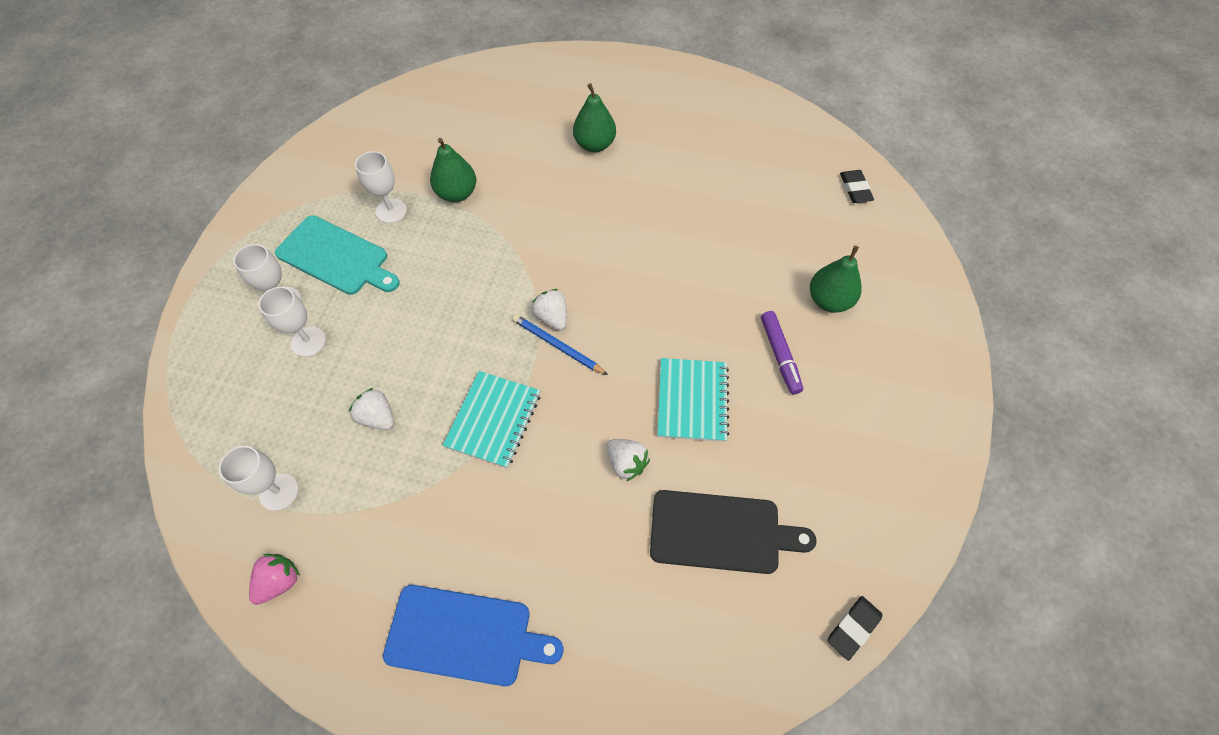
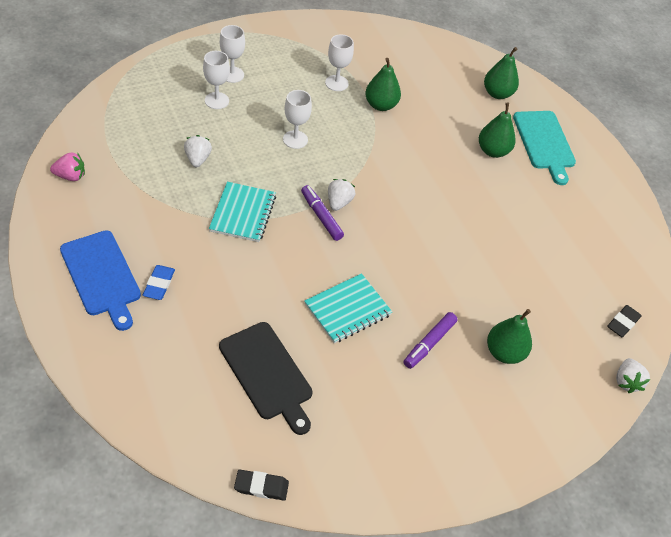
camera: 45 degrees right, 10 degrees down
white goblet [219,446,299,511] -> white goblet moved to [283,90,312,149]
turquoise cutting board [275,215,400,295] -> turquoise cutting board moved to [513,111,576,185]
turquoise notebook [443,371,540,468] -> turquoise notebook turned 60 degrees counterclockwise [209,182,276,242]
blue pencil [512,314,608,375] -> purple marker [301,185,344,241]
white strawberry [607,439,650,481] -> white strawberry moved to [616,358,650,393]
none -> blue eraser [143,265,175,300]
none -> green pear [484,47,519,99]

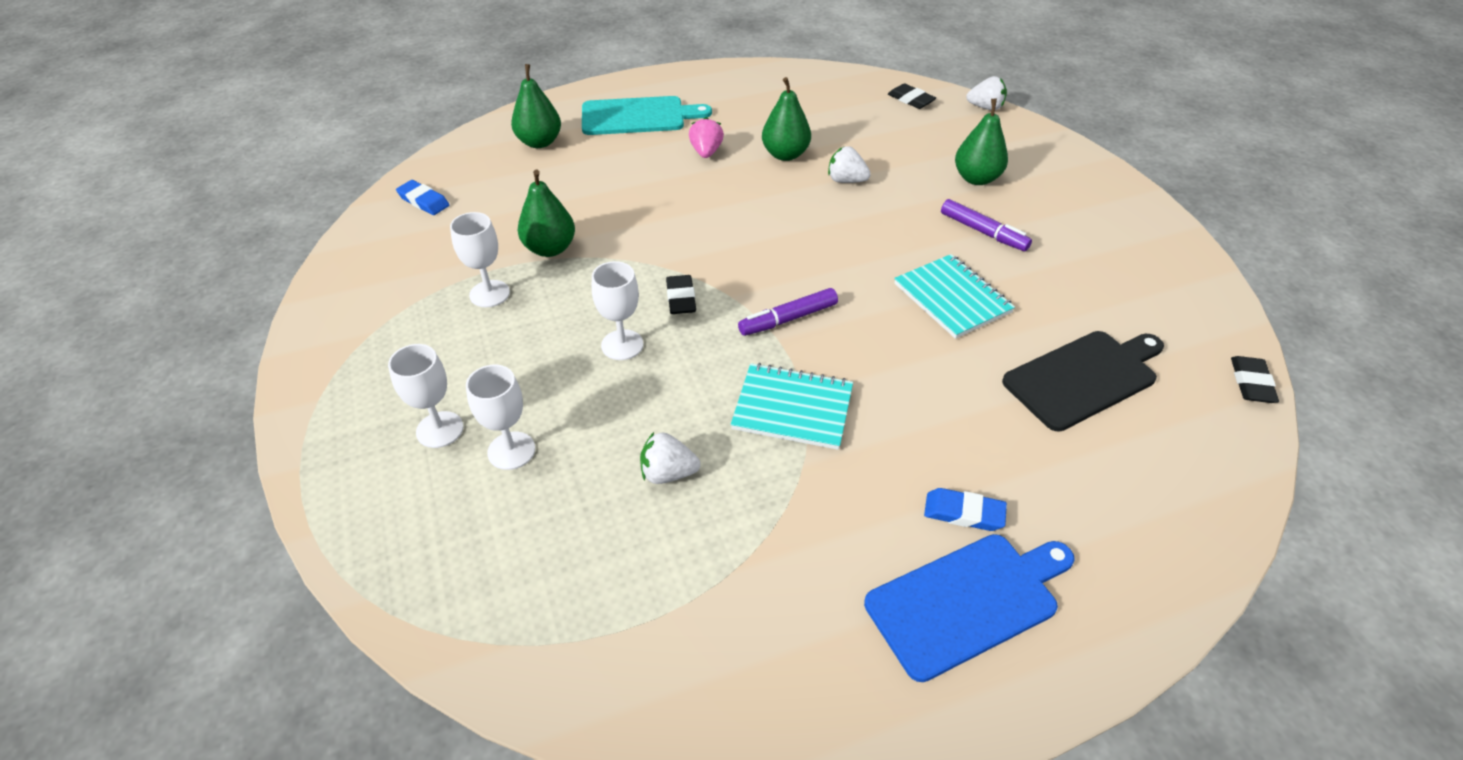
camera: 80 degrees left, 5 degrees down
pink strawberry [50,153,85,181] -> pink strawberry moved to [689,117,724,158]
white strawberry [328,179,355,211] -> white strawberry moved to [828,146,871,183]
green pear [479,103,516,158] -> green pear moved to [762,77,811,161]
none -> blue eraser [396,180,449,215]
none -> black eraser [666,275,696,314]

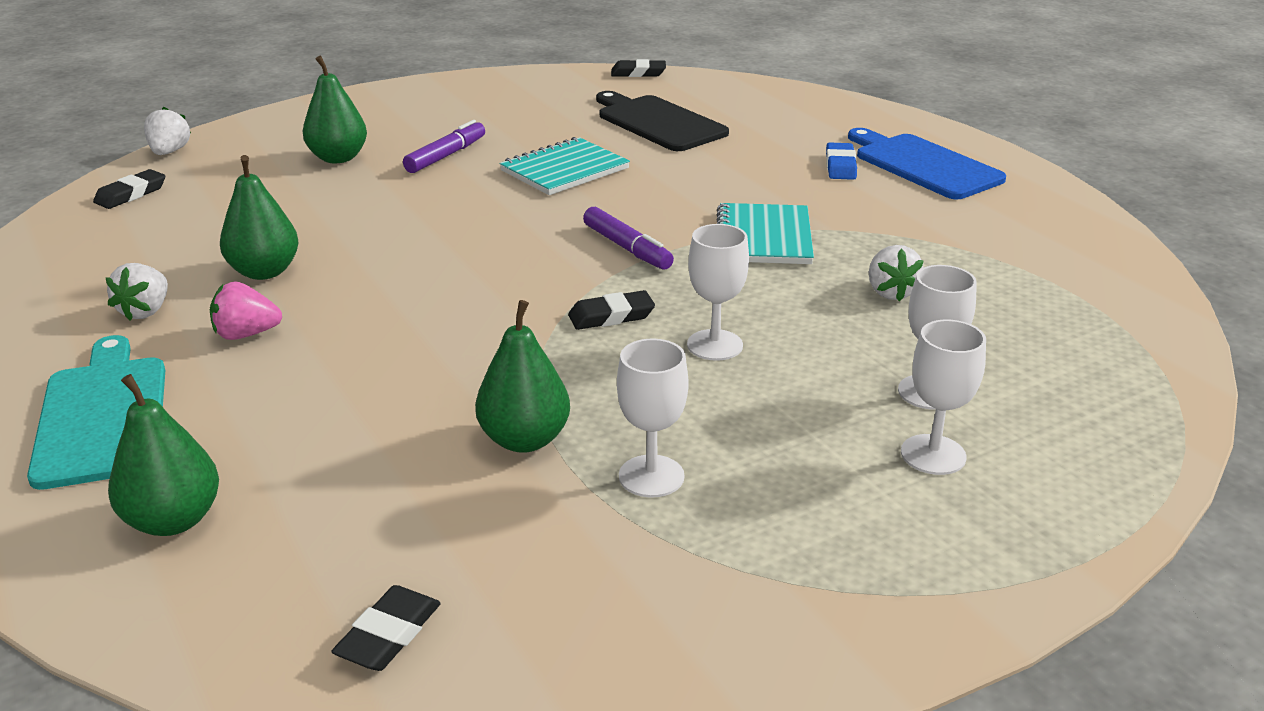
camera: 100 degrees left, 15 degrees down
blue eraser [396,180,449,215] -> black eraser [331,585,441,671]
white strawberry [828,146,871,183] -> white strawberry moved to [106,263,168,321]

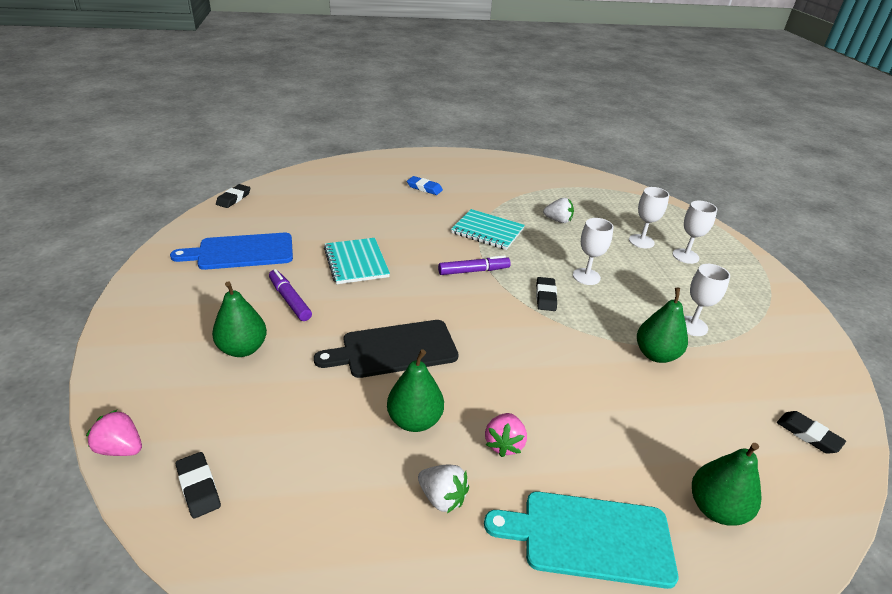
camera: 70 degrees left, 5 degrees up
white strawberry [144,107,191,155] -> pink strawberry [86,410,142,456]
black cutting board [596,91,729,151] -> black cutting board moved to [314,320,459,378]
blue cutting board [848,128,1006,199] -> blue cutting board moved to [170,233,293,270]

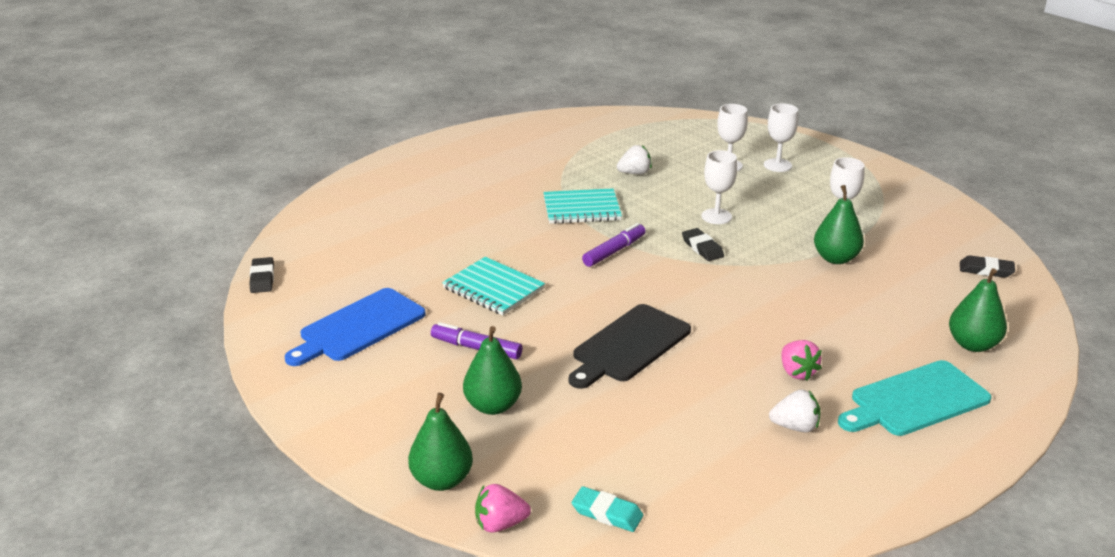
camera: 30 degrees left, 5 degrees down
black eraser [176,452,221,519] -> turquoise eraser [572,486,643,532]
green pear [387,349,444,432] -> green pear moved to [408,393,473,491]
blue eraser [407,176,443,195] -> none

